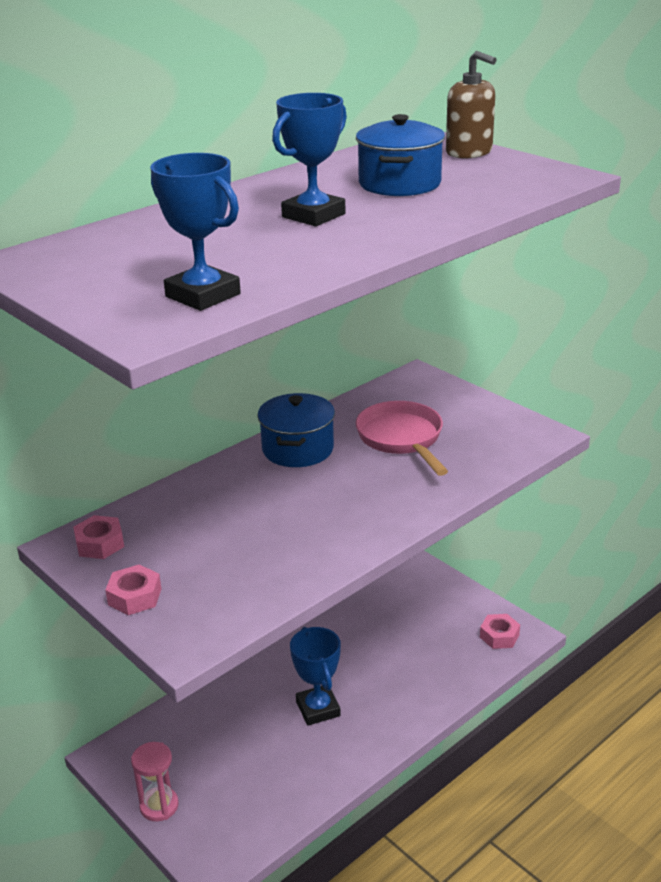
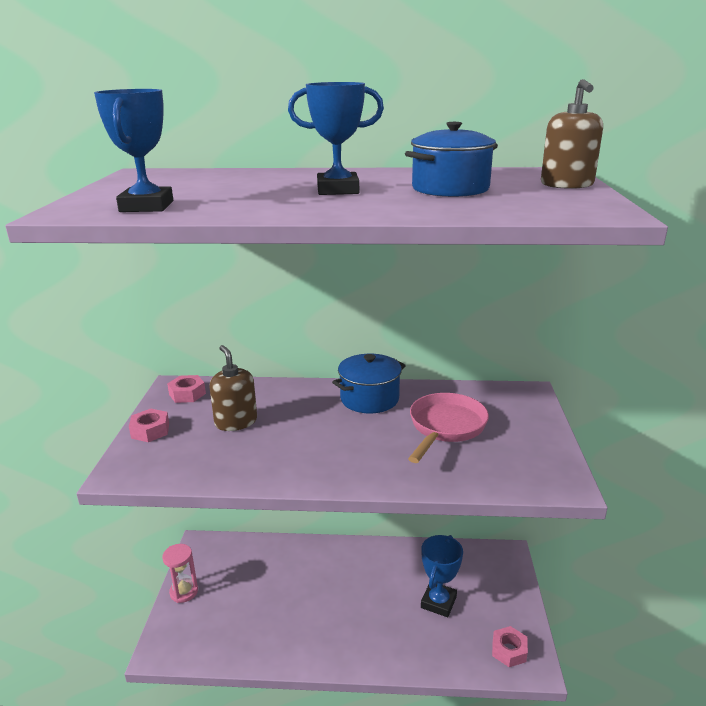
camera: 45 degrees right, 5 degrees down
blue trophy [290,627,341,726] -> blue trophy moved to [421,535,463,617]
none -> brown soap dispenser [209,345,257,431]

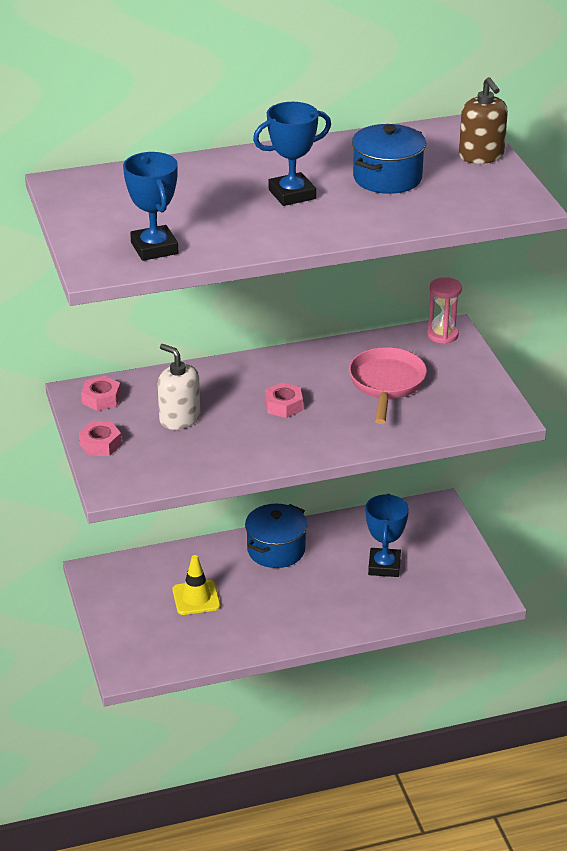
camera: 20 degrees left, 10 degrees up
pink hourglass [162,544,198,603] -> pink hourglass moved to [427,277,462,344]
brown soap dispenser [209,345,257,431] -> white soap dispenser [158,344,200,430]
blue pot [332,354,406,413] -> blue pot moved to [245,504,308,568]
pink nut [492,626,528,667] -> pink nut moved to [265,382,303,418]
none -> yellow traffic cone [172,555,221,615]

